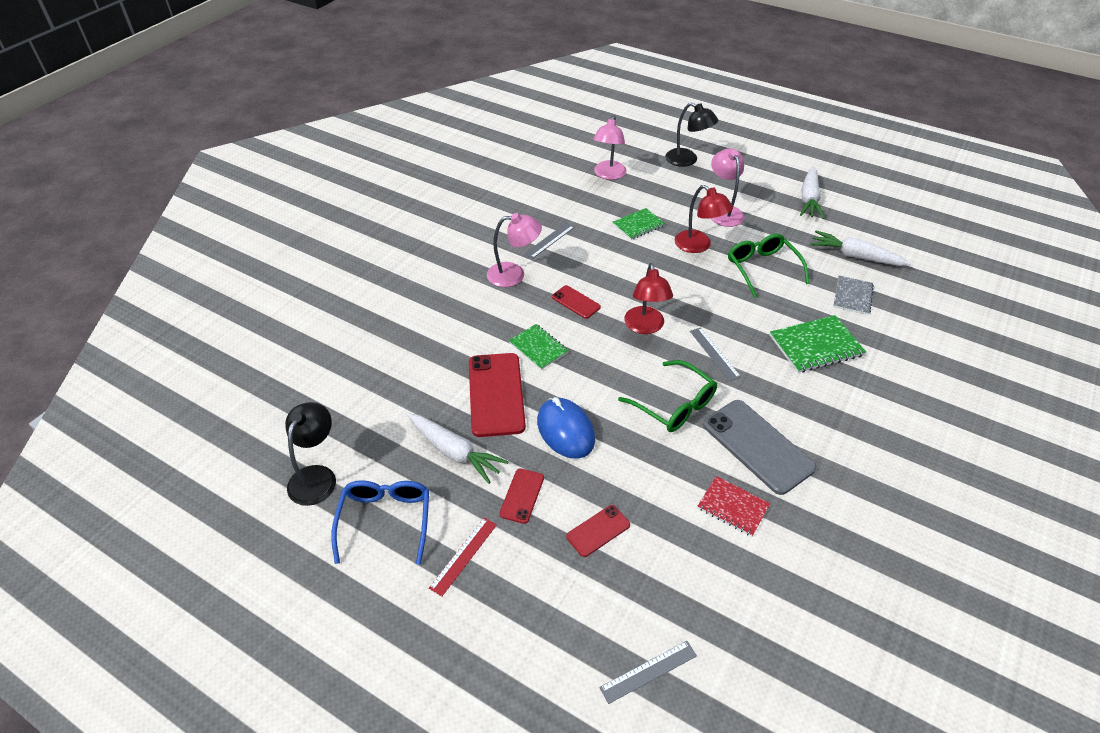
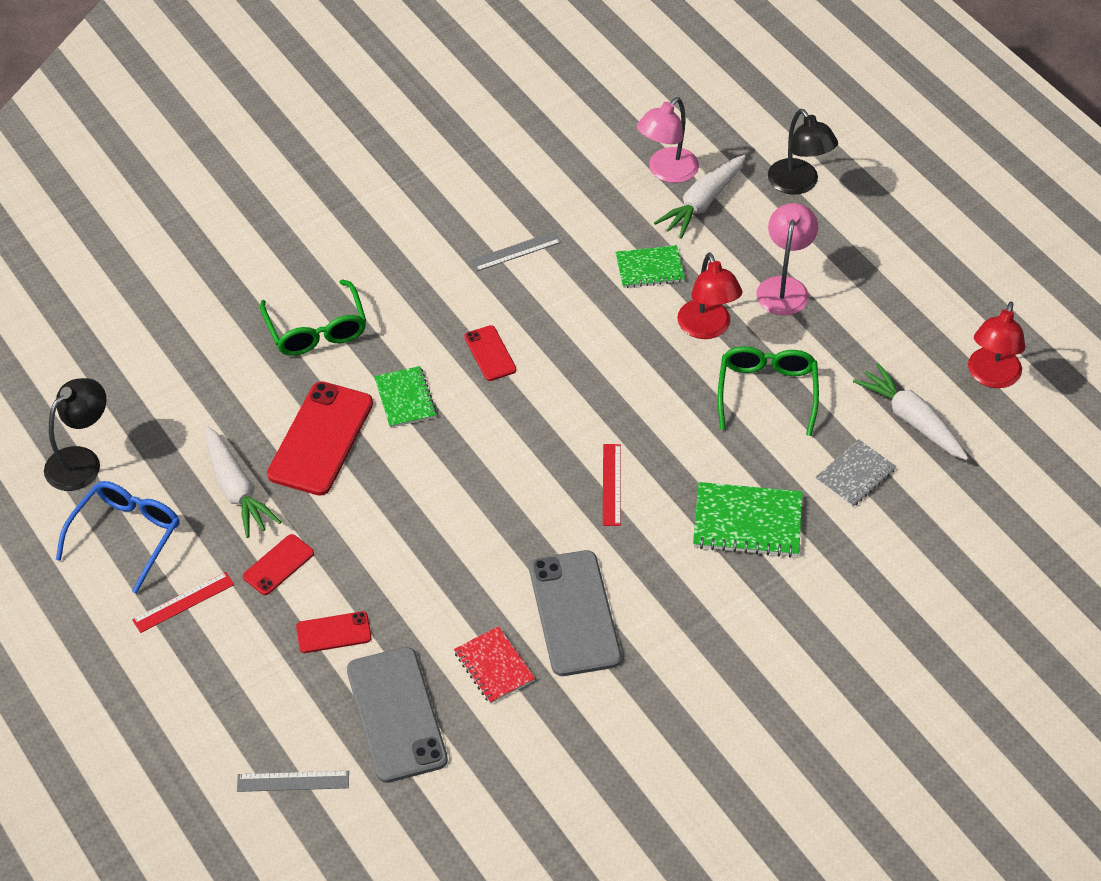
camera: 25 degrees right, 5 degrees up
pink lamp [487,213,542,287] -> none
blue mouse [537,397,595,459] -> none
green glasses [618,360,717,432] -> green glasses moved to [260,279,366,356]
red lamp [624,263,673,334] -> red lamp moved to [968,301,1025,388]
grey ruler [690,327,741,381] -> red ruler [603,444,621,526]
white carrot [800,166,824,219] -> white carrot moved to [654,155,746,239]
none -> grey phone [347,647,448,783]

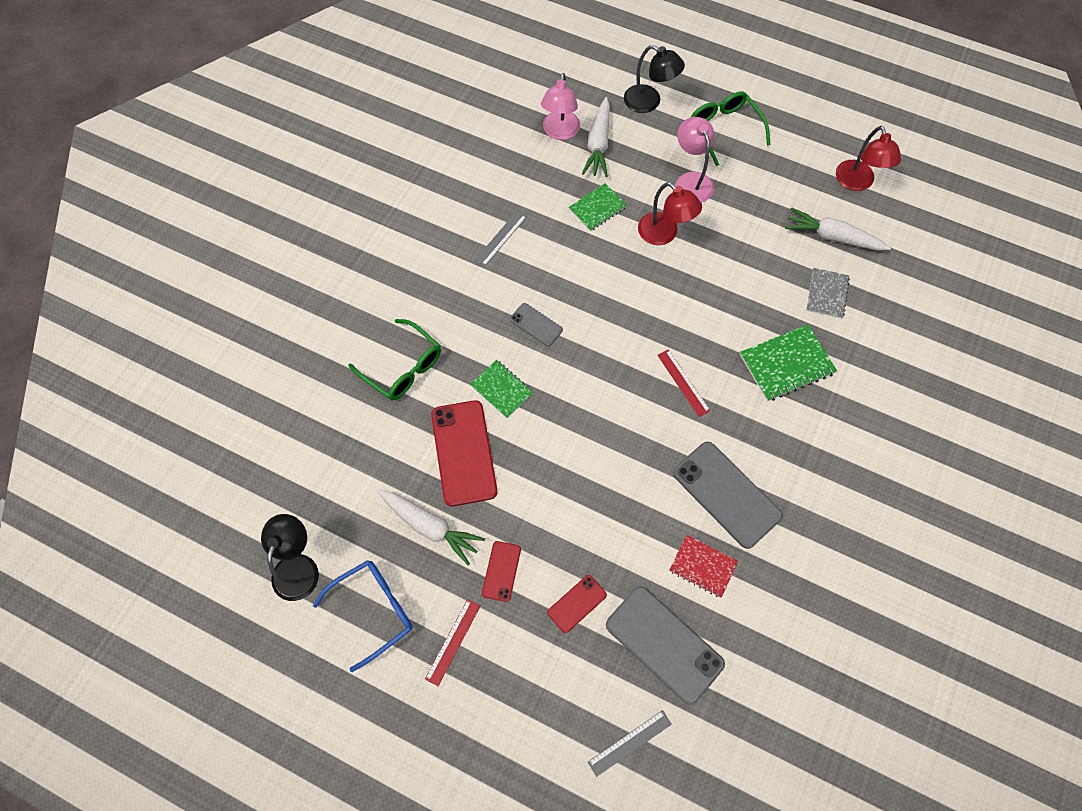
camera: 30 degrees left, 15 degrees up
blue glasses [56,481,180,594] -> blue glasses turned 60 degrees clockwise [313,560,413,672]
red phone [464,325,516,381] -> grey phone [510,303,563,346]
green glasses [718,346,819,436] -> green glasses moved to [691,92,770,166]

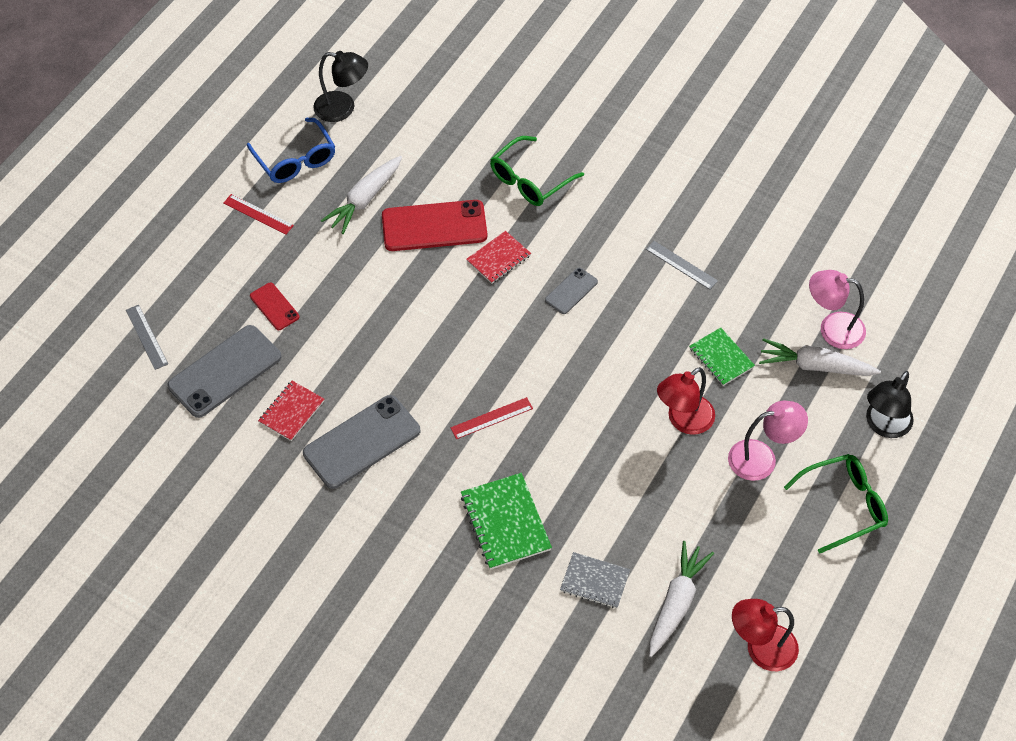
camera: 95 degrees right, 10 degrees down
green notebook [470,360,533,418] -> red notebook [466,231,531,284]
red phone [482,541,521,602] -> none

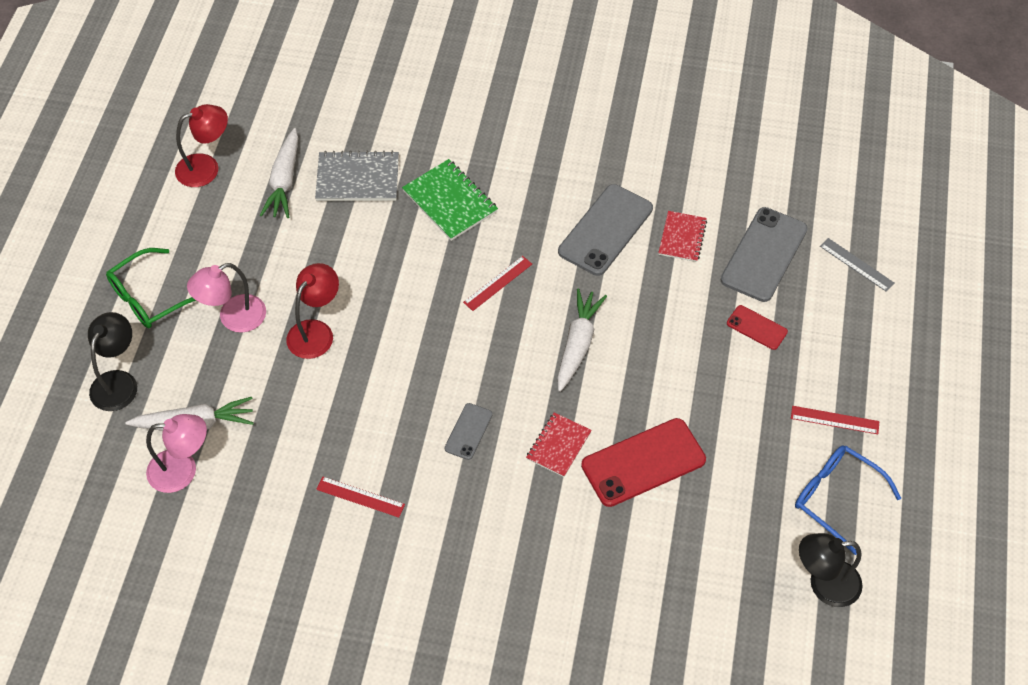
camera: 160 degrees right, 0 degrees up
white carrot [321,156,402,234] -> white carrot moved to [557,288,607,392]
green glasses [490,136,584,206] -> none
grey notebook [560,552,630,608] -> grey notebook [315,151,399,201], size x1.53
grey ruler [646,241,718,290] -> red ruler [316,477,405,518]
green notebook [689,328,755,386] -> none

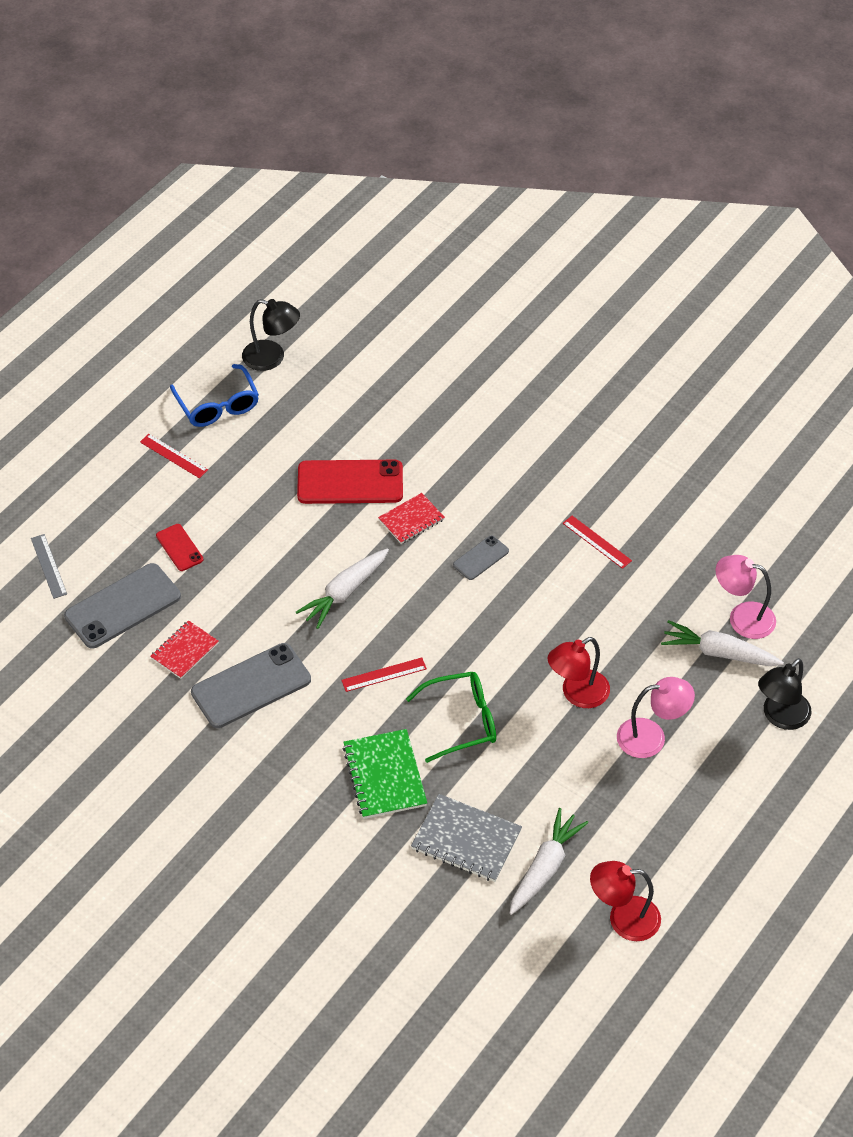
camera: 155 degrees left, 5 degrees down
green glasses [106,248,196,328] -> green glasses moved to [406,672,496,763]

